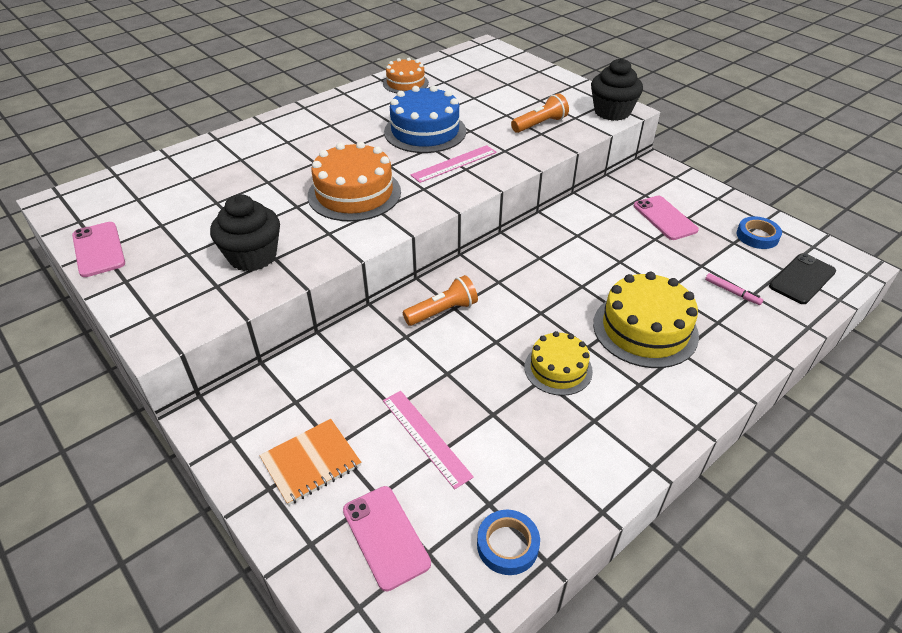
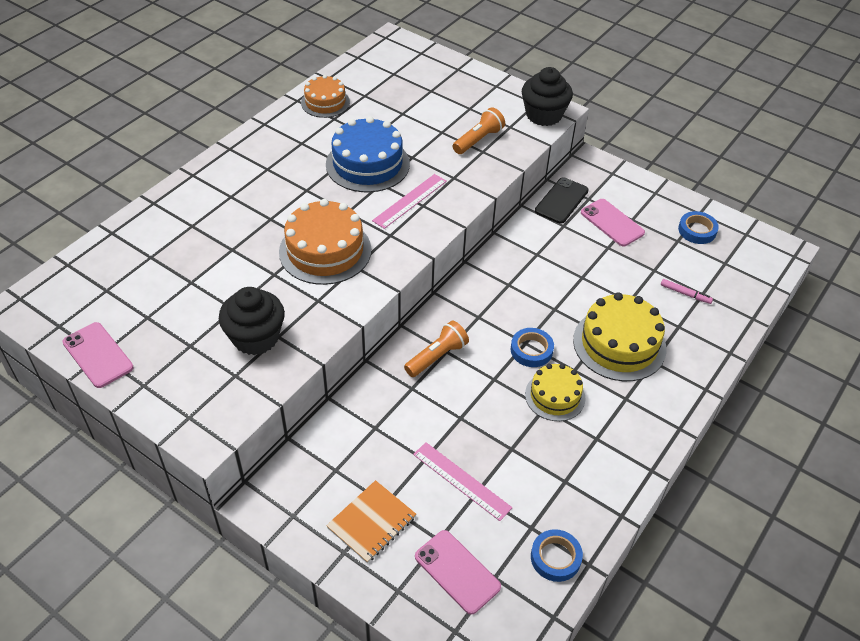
camera: 15 degrees left, 5 degrees up
black phone [769,253,836,304] -> black phone moved to [535,177,589,224]
none -> blue tape [511,328,554,367]

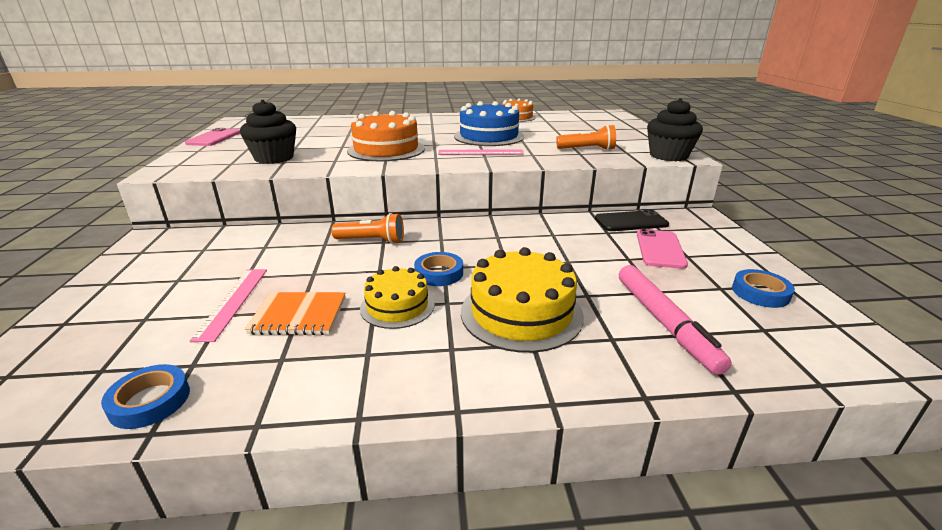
camera: 50 degrees right, 20 degrees down
orange notebook [326,480,416,563] -> orange notebook moved to [245,292,345,335]
pink phone [415,530,501,615] -> none
pink marker [661,279,713,304] -> pink marker [619,265,732,375], size x2.17

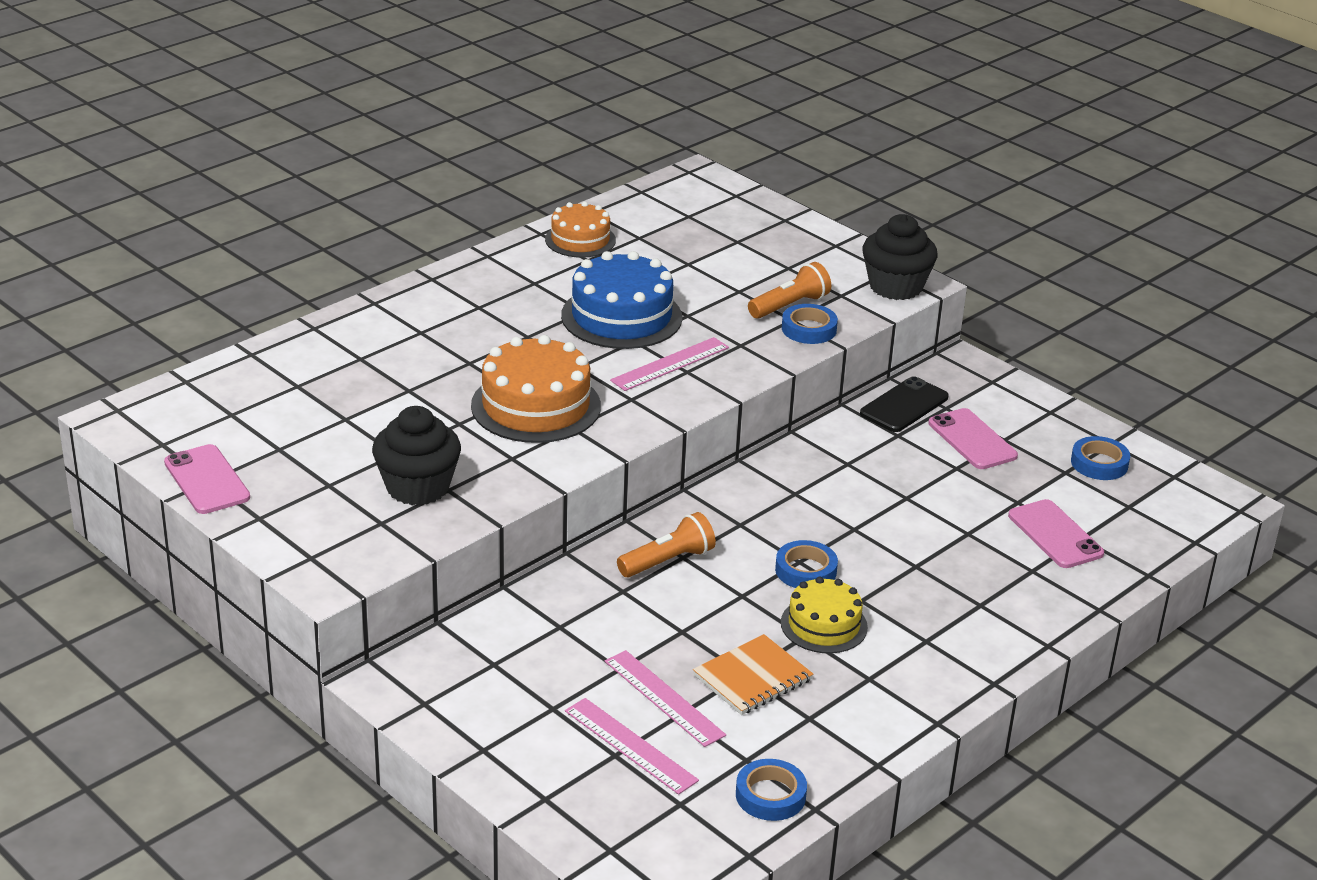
camera: 40 degrees left, 5 degrees up
yellow cake [461,247,584,353] -> none
pink marker [619,265,732,375] -> pink phone [1008,499,1104,568]
none -> pink ruler [565,698,699,795]
none -> blue tape [782,304,838,344]

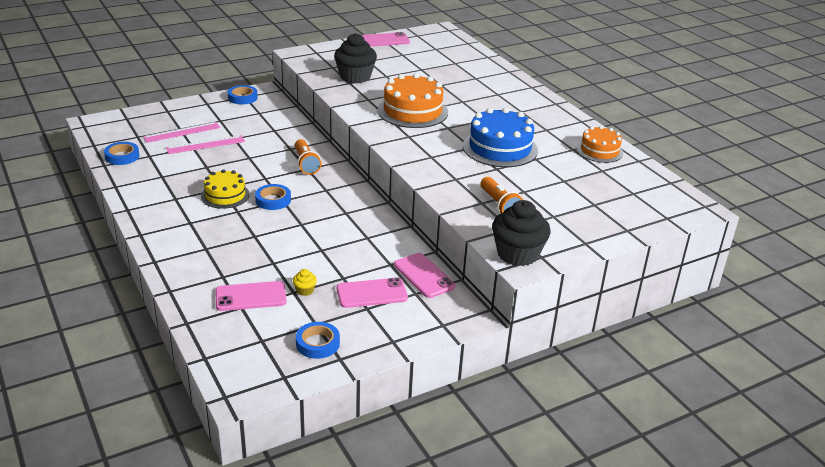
camera: 105 degrees right, 0 degrees up
pink ruler [610,337,729,391] -> none
orange notebook [693,634,814,715] -> none
blue tape [782,304,838,344] -> blue tape moved to [228,85,258,104]
black phone [860,376,949,432] -> pink phone [394,253,455,298]
none -> yellow cupcake [293,269,317,296]

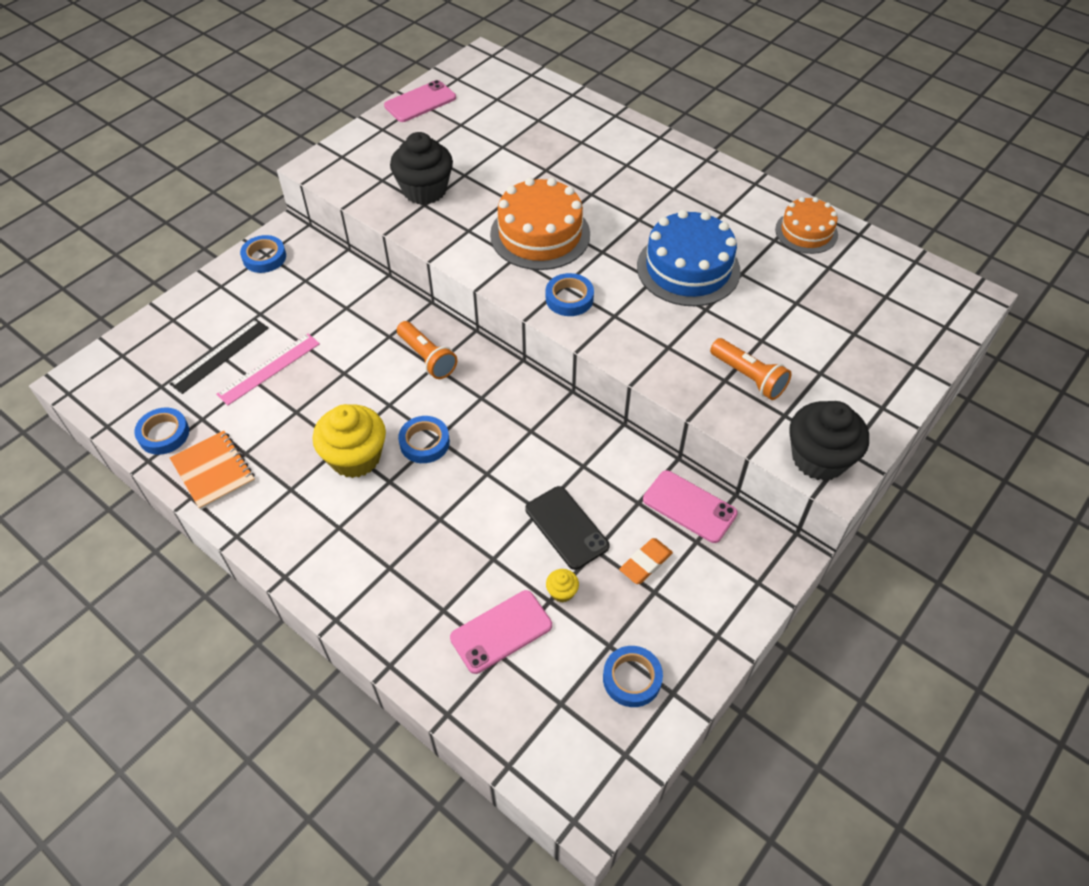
camera: 20 degrees left, 20 degrees up
pink ruler [143,122,220,143] -> black ruler [170,319,269,394]
yellow cake [201,169,250,209] -> yellow cupcake [313,404,386,478]
pink phone [336,277,408,308] -> orange eraser [619,538,673,584]
none -> orange notebook [170,431,255,510]
none -> black phone [525,486,610,570]
none -> blue tape [546,273,594,316]

